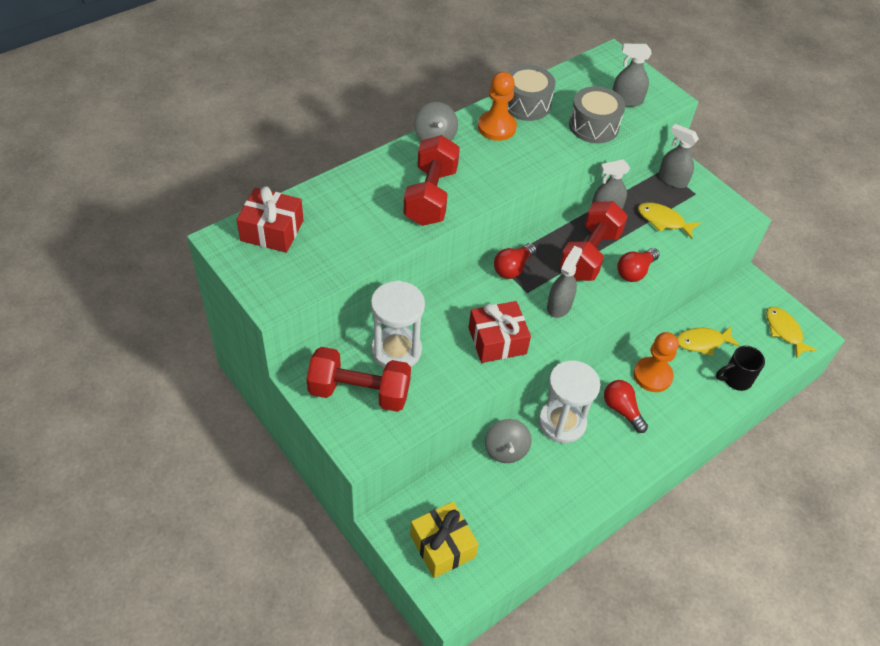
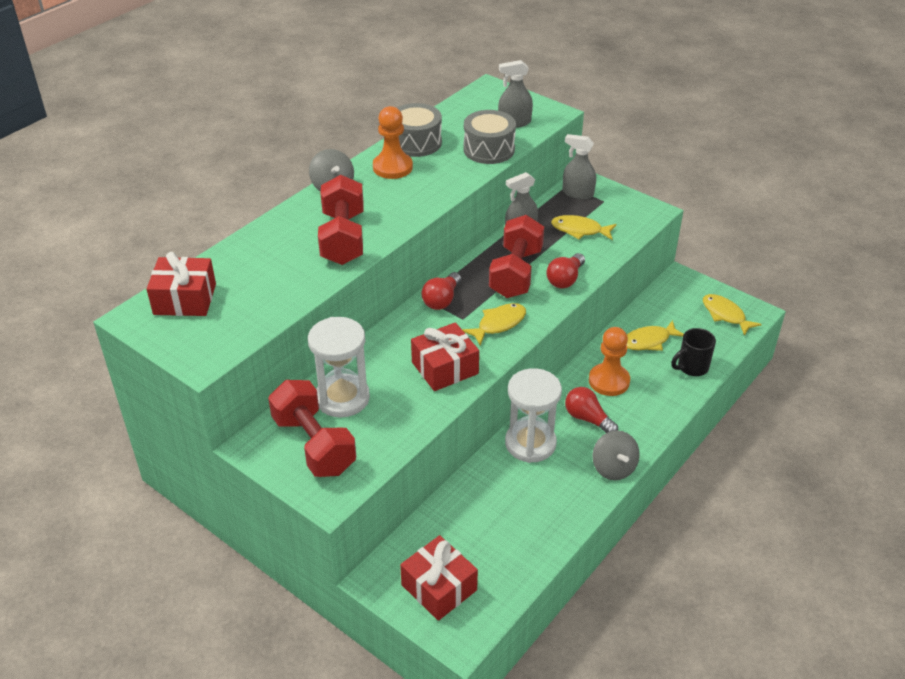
camera: 10 degrees left, 10 degrees down
red dumbbell [306,347,411,412] -> red dumbbell turned 60 degrees clockwise [268,380,356,477]
yellow gift [410,501,479,578] -> red gift [400,535,478,621]
grey spinning top [485,419,532,463] -> grey spinning top moved to [592,430,640,480]
grey spray bottle [547,246,582,318] -> yellow fish [462,303,526,345]

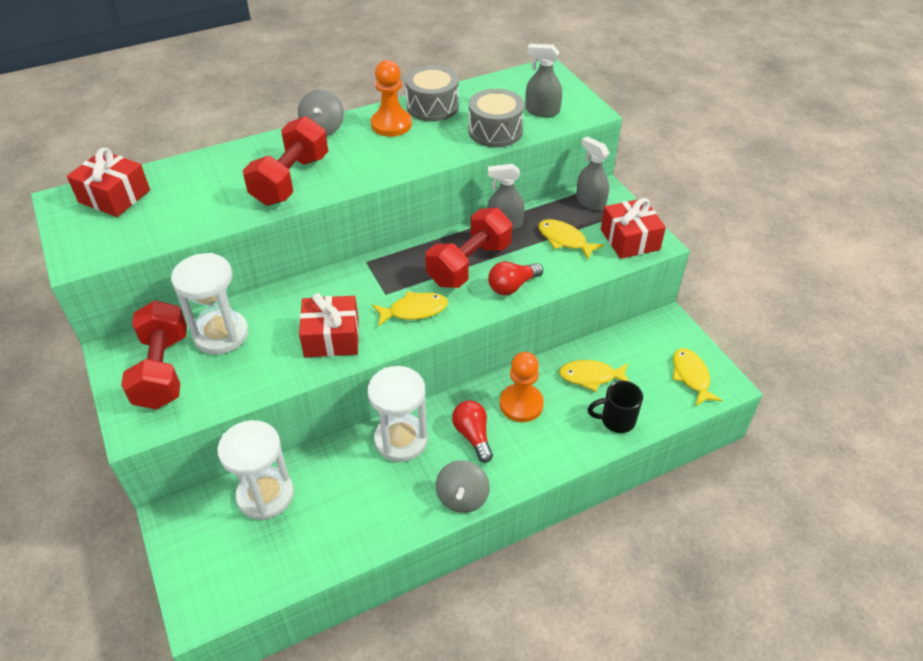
camera: 25 degrees right, 5 degrees up
red gift [400,535,478,621] -> red gift moved to [601,198,666,259]
red light bulb [421,272,461,310] -> none
none -> white hourglass [217,420,294,520]

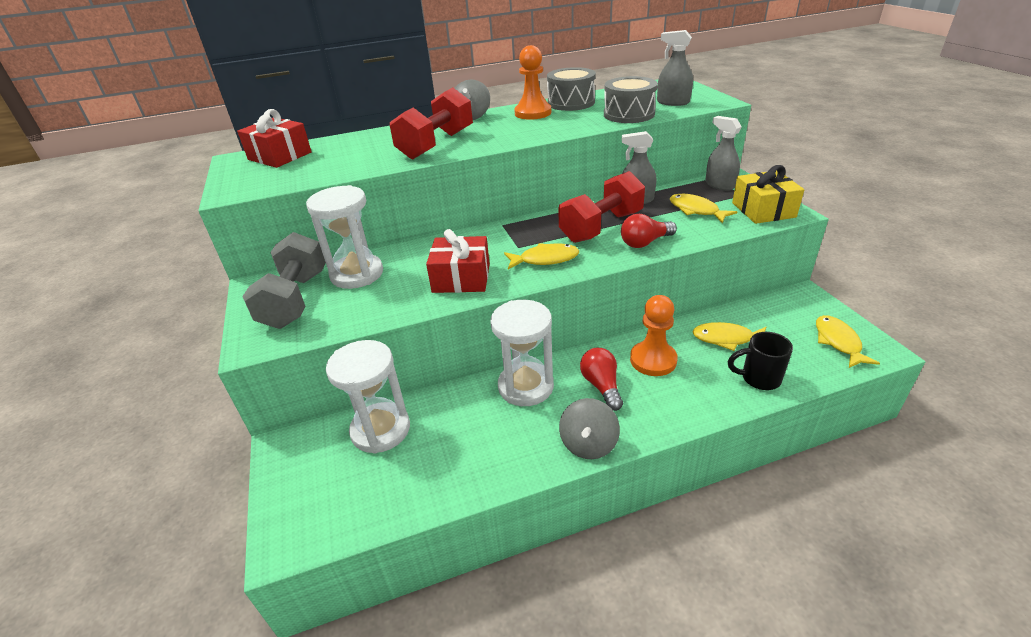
camera: 10 degrees right, 10 degrees down
red dumbbell [121,300,187,409] -> grey dumbbell [242,232,326,329]
red gift [601,198,666,259] -> yellow gift [732,165,804,224]

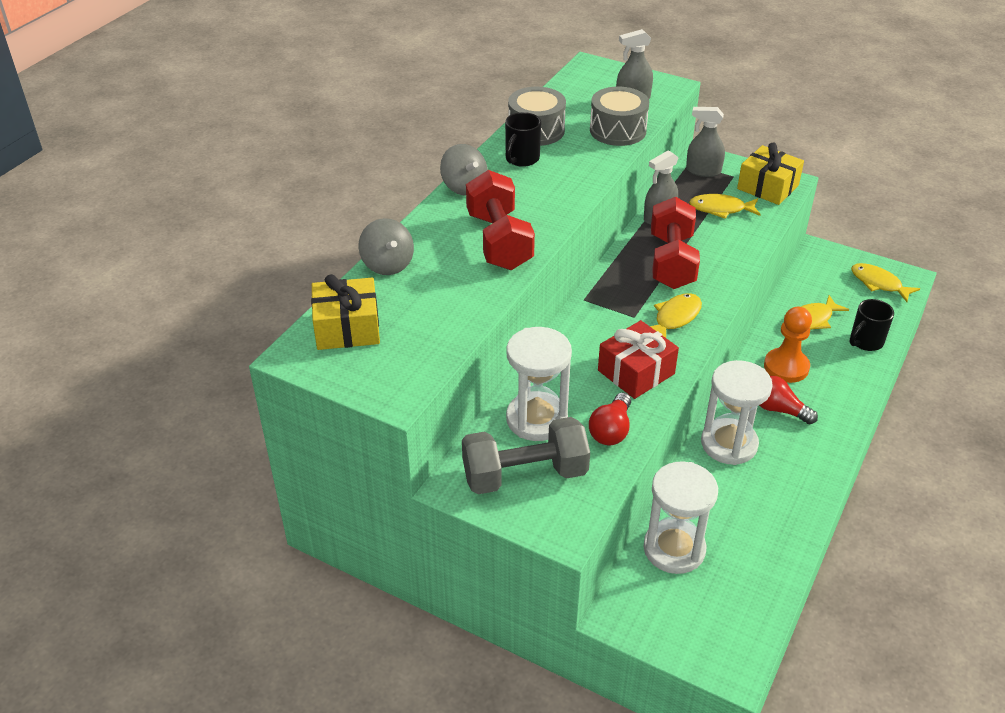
camera: 45 degrees left, 5 degrees up
red gift [237,109,312,168] -> yellow gift [311,274,380,350]
grey dumbbell [242,232,326,329] -> grey dumbbell turned 60 degrees counterclockwise [462,417,590,494]
orange pawn [514,45,551,120] -> black mug [505,112,541,167]
grey spinning top [559,398,620,459] -> grey spinning top moved to [359,218,414,275]
red light bulb [621,214,677,248] -> red light bulb moved to [589,393,631,445]

